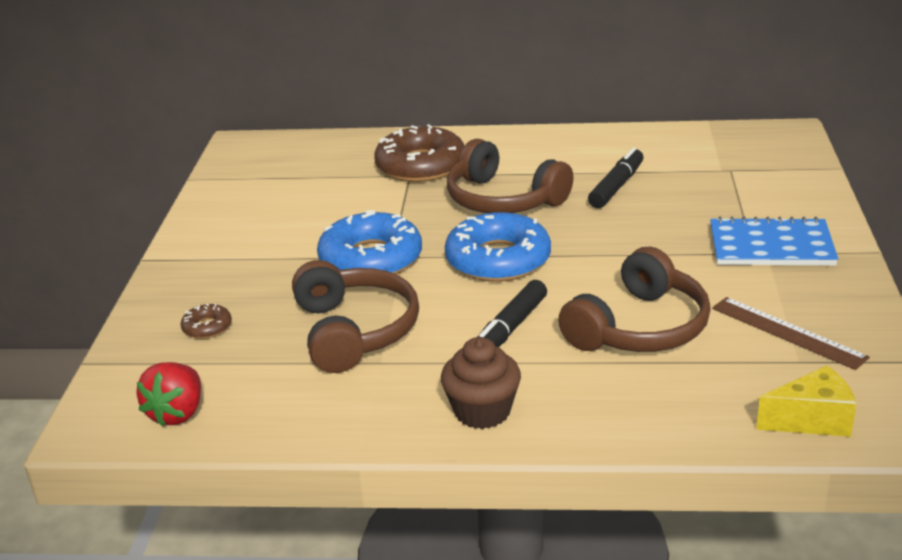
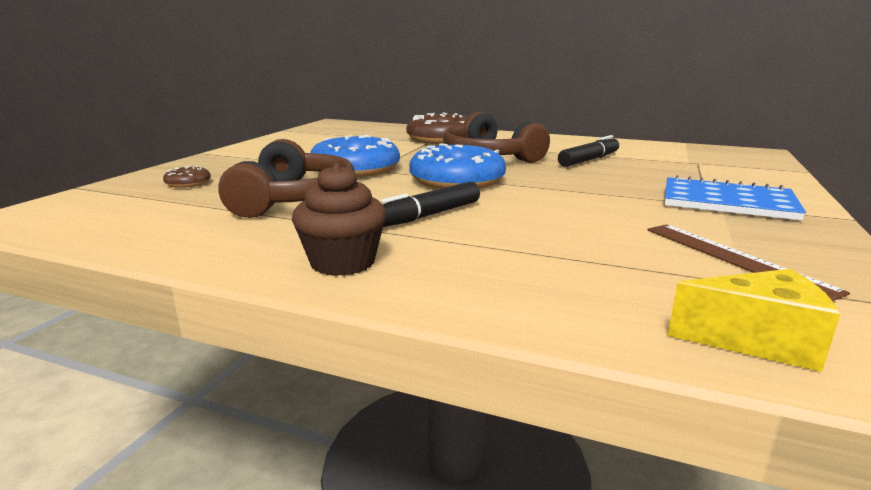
camera: 15 degrees right, 10 degrees down
red strawberry [136,362,201,427] -> none
brown headphones [558,247,711,352] -> none

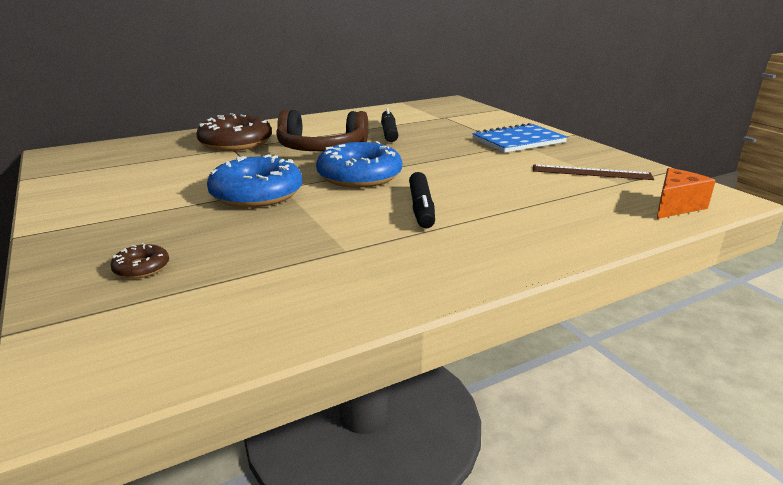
camera: 50 degrees left, 5 degrees up
brown headphones [218,139,355,218] -> none
brown cupcake [292,163,386,276] -> none
yellow cheese [667,269,840,372] -> orange cheese [657,168,716,219]

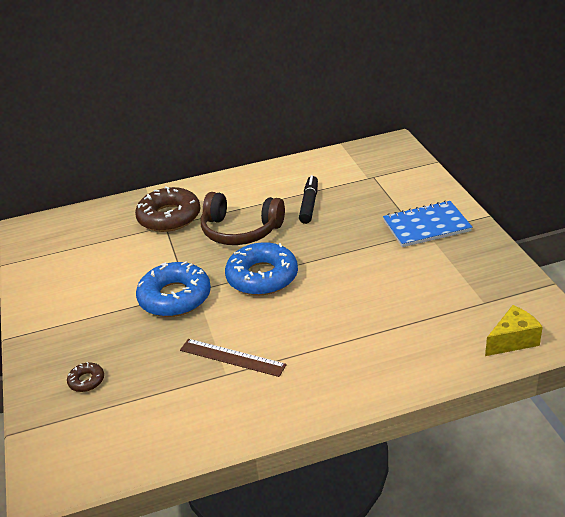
camera: 15 degrees right, 10 degrees up
black marker [409,172,435,229] -> none
brown ruler [533,164,654,180] -> brown ruler moved to [180,339,287,377]
orange cheese [657,168,716,219] -> yellow cheese [485,305,543,356]

